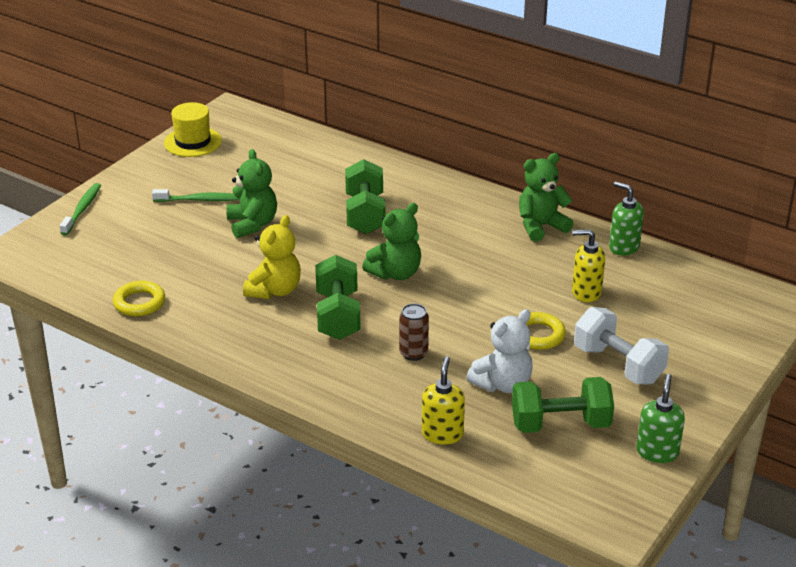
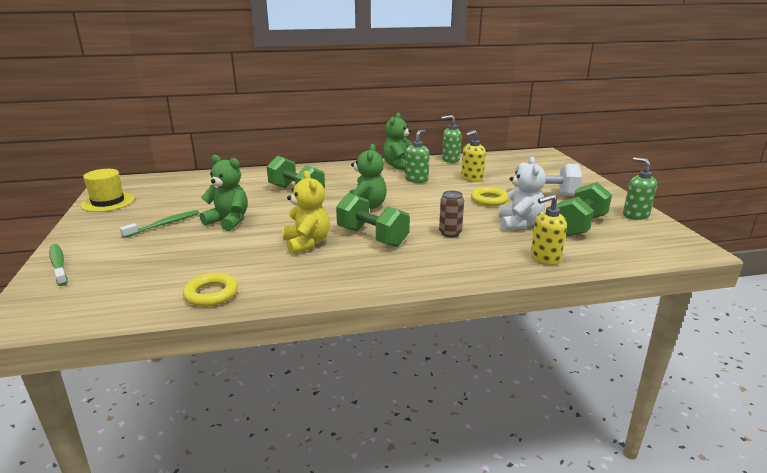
camera: 45 degrees left, 10 degrees down
yellow soap dispenser [422,356,465,445] -> yellow soap dispenser turned 75 degrees counterclockwise [531,194,567,265]
none -> green soap dispenser [405,130,430,183]

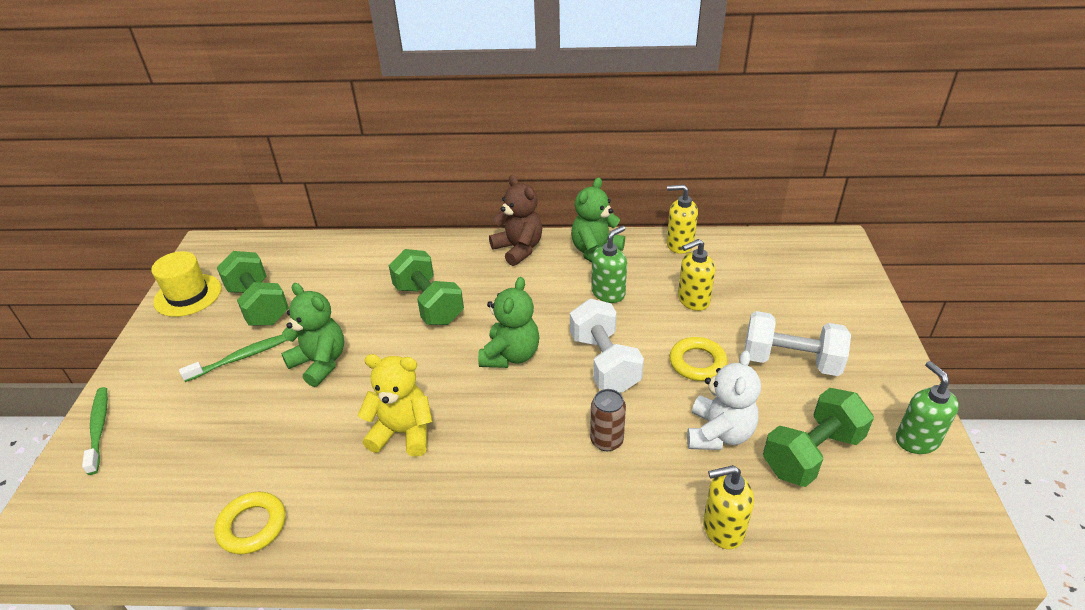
camera: 15 degrees right, 15 degrees up
yellow teddy bear [283,171,330,254] -> yellow teddy bear turned 75 degrees counterclockwise [357,354,433,457]
green dumbbell [336,193,410,247] -> green dumbbell moved to [217,251,289,326]
green soap dispenser [441,115,462,163] -> yellow soap dispenser [667,185,698,254]
none -> brown teddy bear [489,175,542,266]
none -> white dumbbell [570,299,644,393]

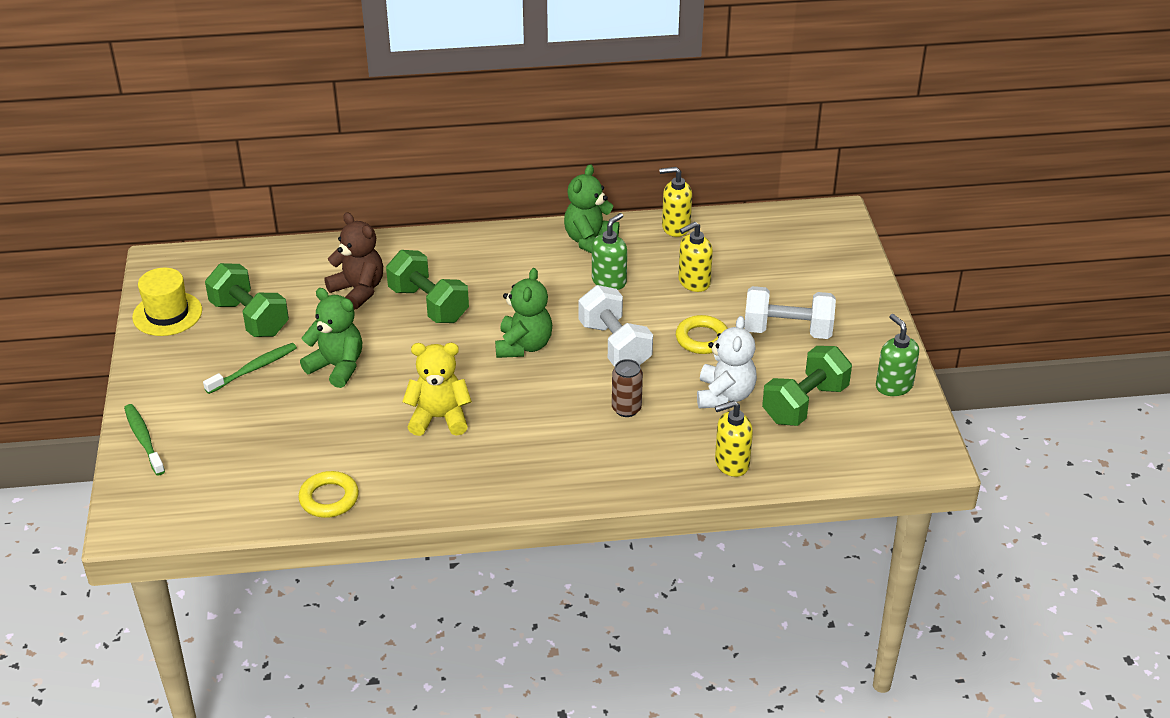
camera: 10 degrees left, 0 degrees up
brown teddy bear [489,175,542,266] -> brown teddy bear moved to [324,212,383,310]

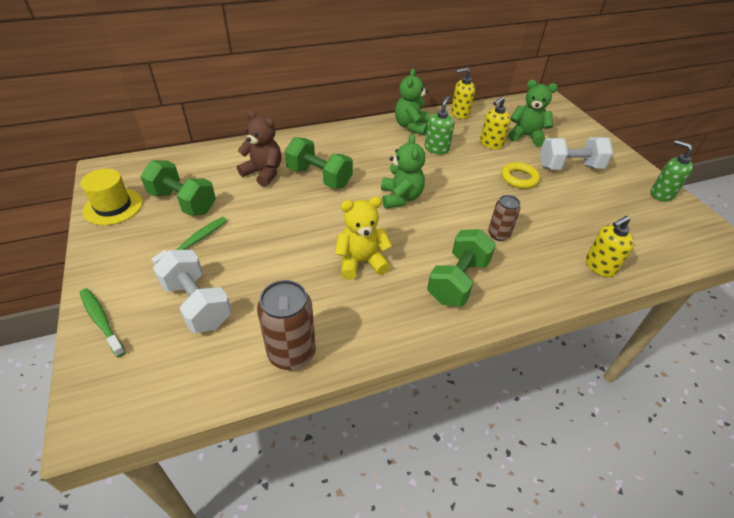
camera: 15 degrees left, 5 degrees up
yellow ring [298,471,359,518] -> brown can [257,280,316,370]
green teddy bear [300,288,362,388] -> green teddy bear moved to [508,80,558,146]
white dumbbell [579,285,653,366] -> white dumbbell moved to [153,250,232,333]
white teddy bear [697,316,757,408] -> none
green dumbbell [762,346,852,426] -> green dumbbell moved to [427,229,496,306]

